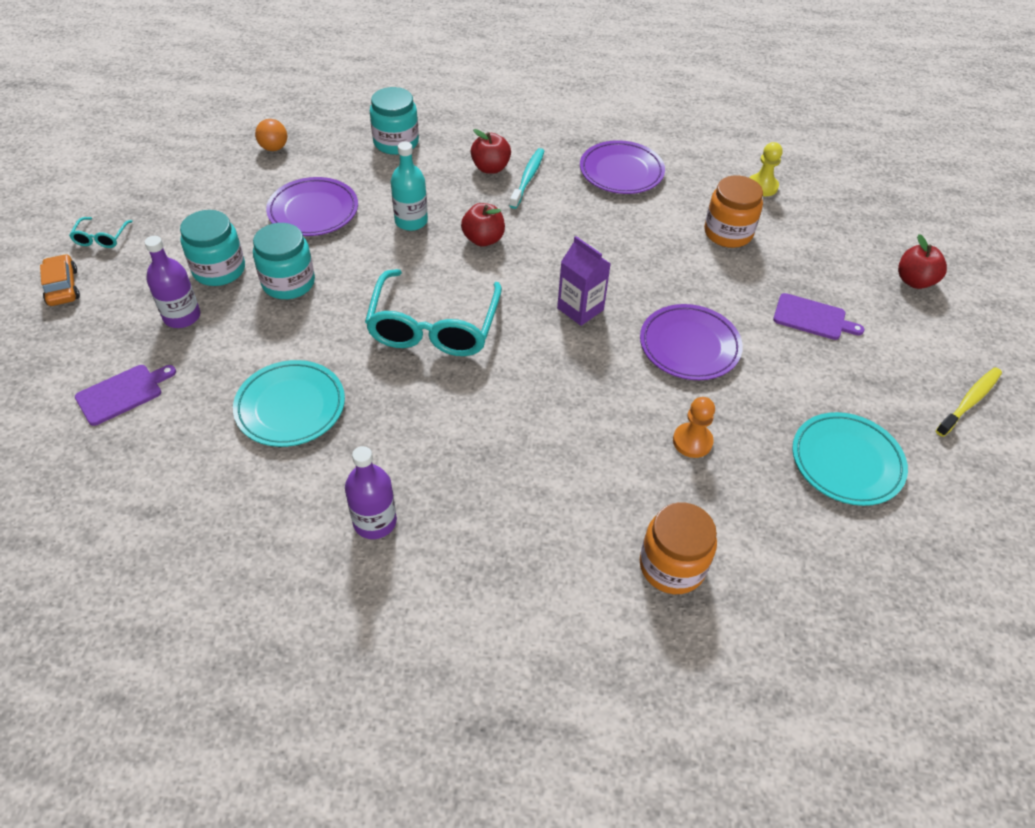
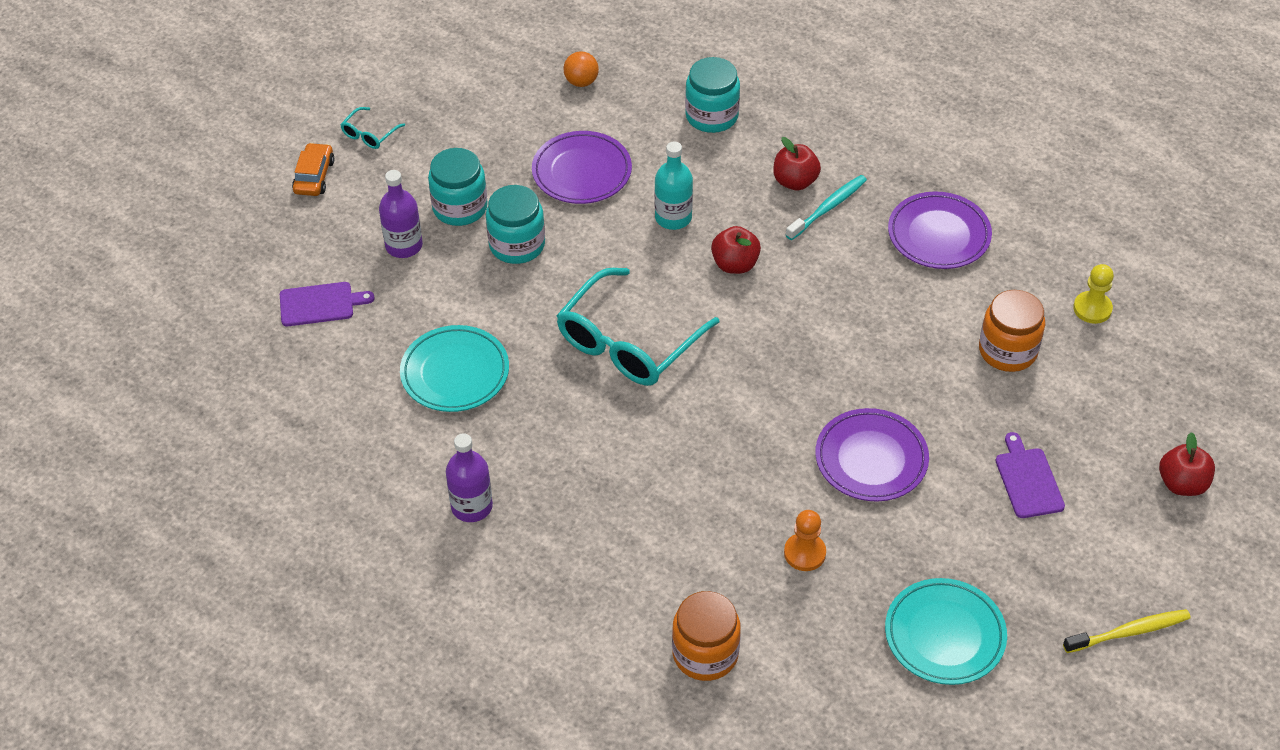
camera: 30 degrees right, 0 degrees up
purple carton [557,236,611,326] -> none
purple cutting board [773,293,864,340] -> purple cutting board turned 150 degrees counterclockwise [995,432,1065,518]

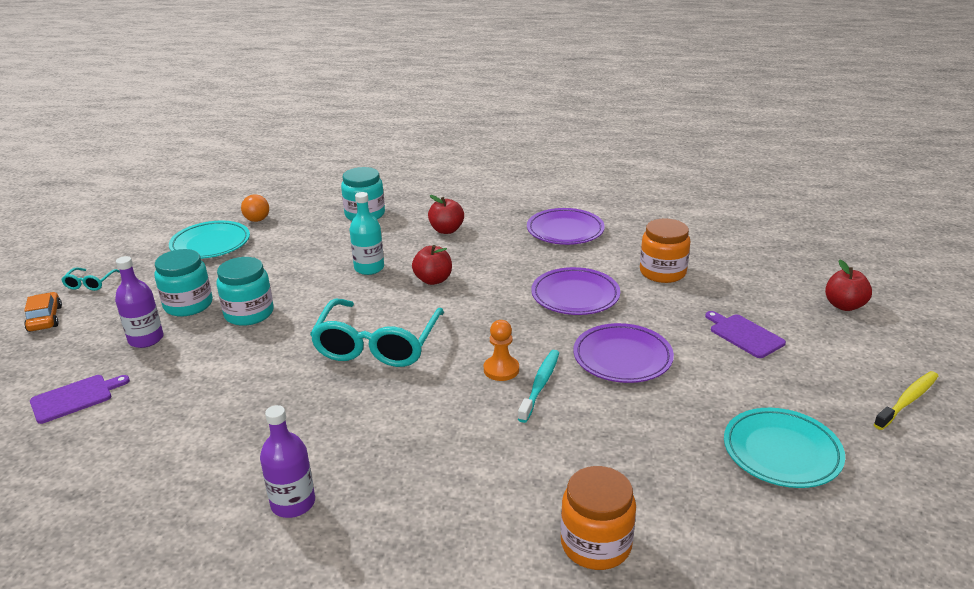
camera: 25 degrees left, 20 degrees down
turquoise plate [400,325,509,412] -> turquoise plate moved to [169,221,250,259]
purple plate [532,131,632,204] -> purple plate moved to [531,267,620,315]
orange pawn [784,510,826,571] -> orange pawn moved to [484,320,519,381]
turquoise toothbrush [786,175,867,240] -> turquoise toothbrush moved to [518,350,559,423]
yellow pawn [1073,264,1114,324] -> none

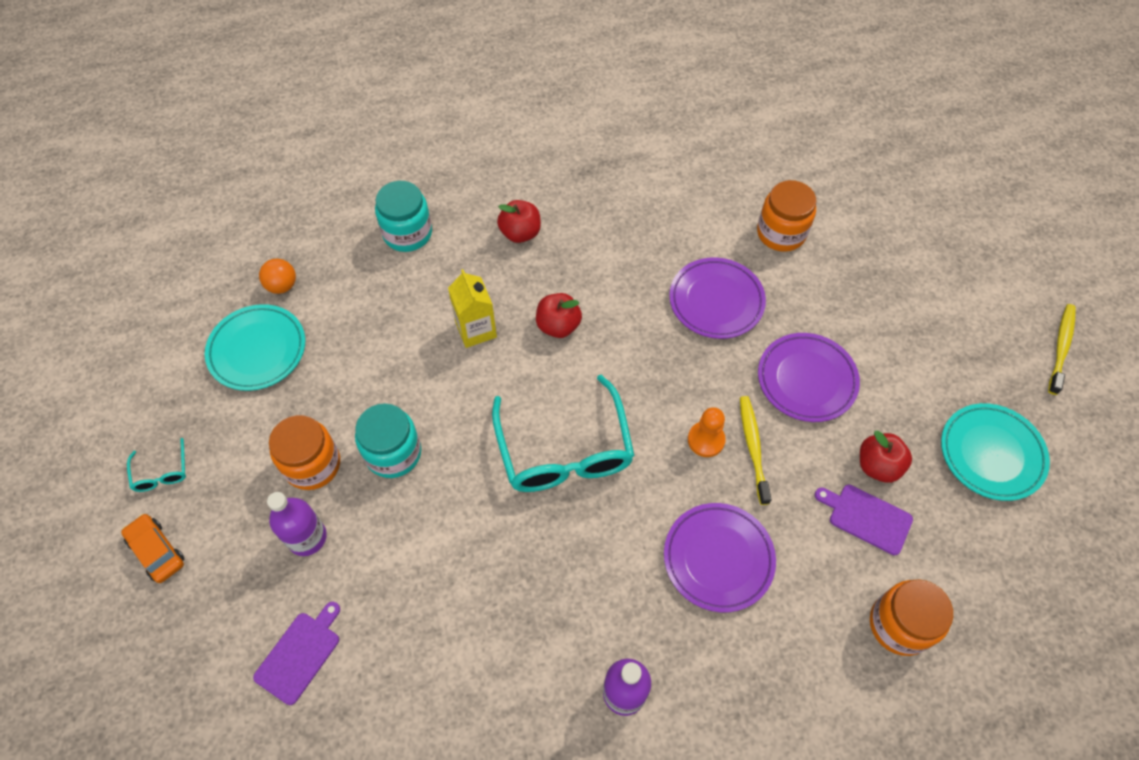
camera: 25 degrees left, 30 degrees up
turquoise jar [154,249,213,316] -> orange jar [269,415,340,490]
turquoise bottle [350,192,384,275] -> yellow carton [448,269,497,348]
turquoise toothbrush [518,350,559,423] -> yellow toothbrush [740,396,772,505]
purple plate [527,208,605,245] -> purple plate moved to [664,503,776,612]
purple cutting board [705,311,786,358] -> purple cutting board moved to [815,484,913,555]
red apple [825,260,872,311] -> red apple moved to [860,431,912,483]

